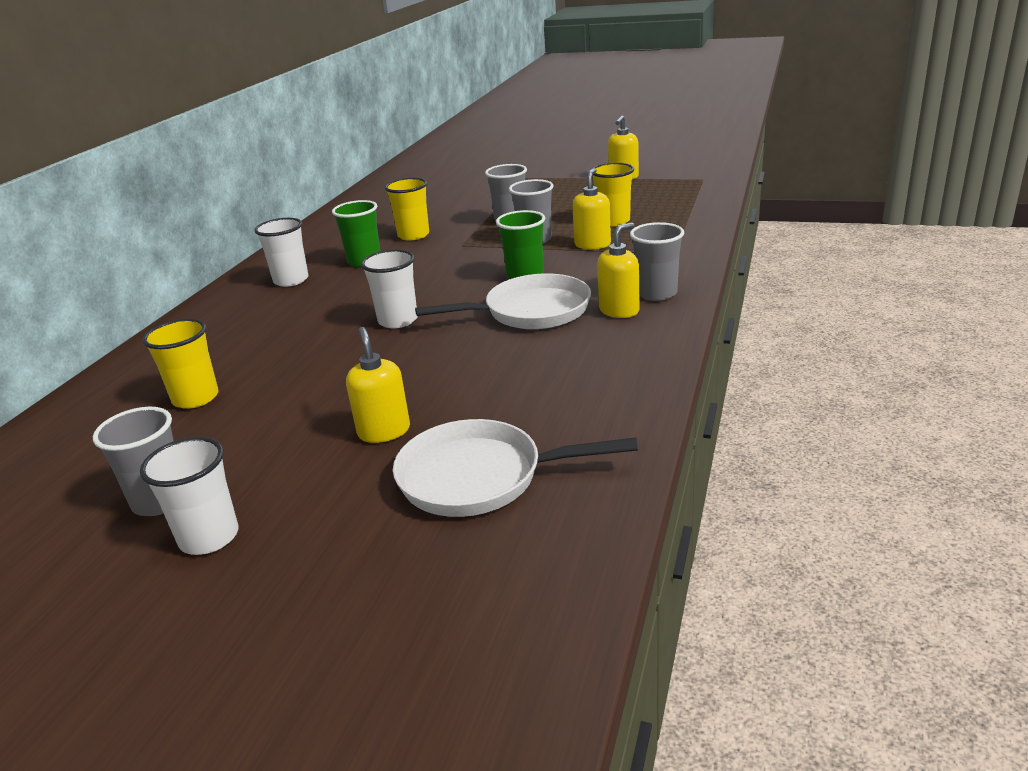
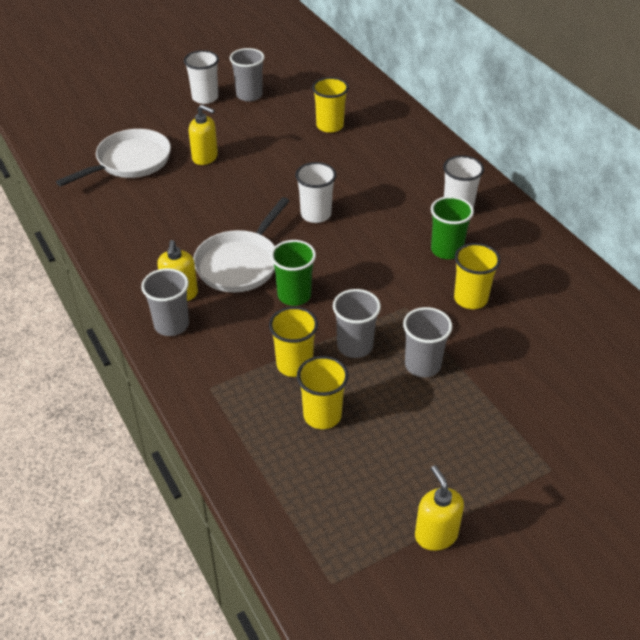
camera: 130 degrees right, 15 degrees up
yellow soap dispenser [572,168,611,250] -> yellow cup [269,307,318,377]

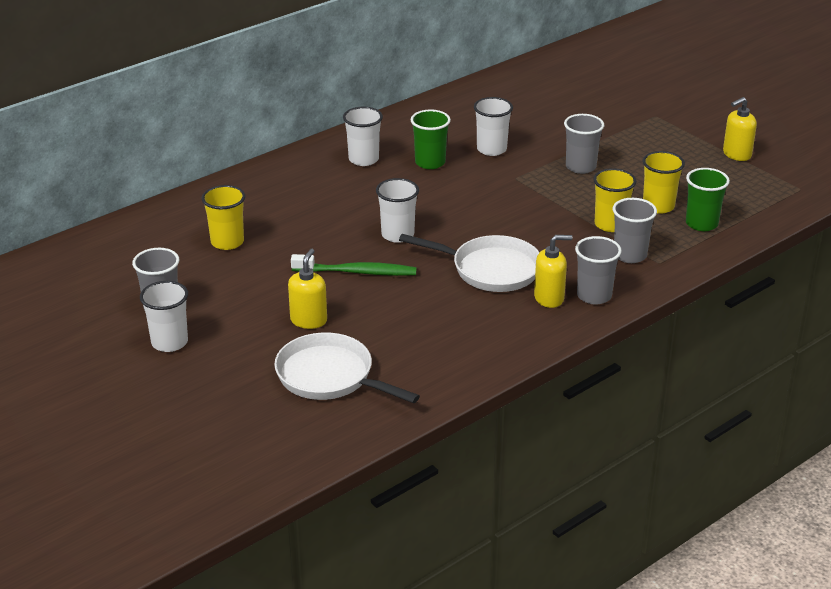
camera: 100 degrees left, 10 degrees down
green cup [271,240,316,306] -> green cup moved to [686,168,730,231]
grey cup [333,289,381,358] -> grey cup moved to [613,198,657,263]
yellow cup [454,243,501,309] -> white cup [474,97,513,156]
none -> green toothbrush [291,254,417,276]

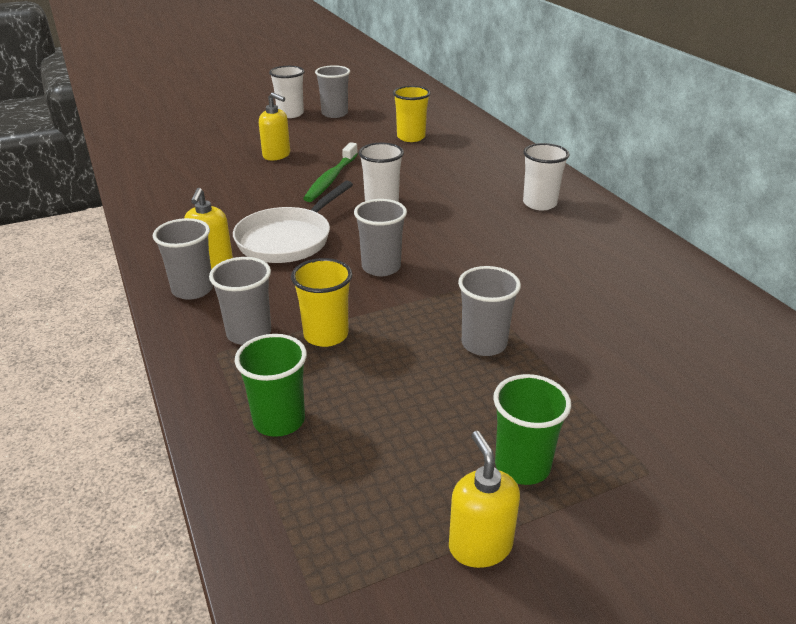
camera: 105 degrees right, 0 degrees up
white pan [274,333,420,403] -> none
green cup [411,109,451,169] -> green cup moved to [493,374,571,485]
white cup [474,97,513,156] -> none
yellow cup [643,151,685,214] -> none
none -> grey cup [354,199,407,276]

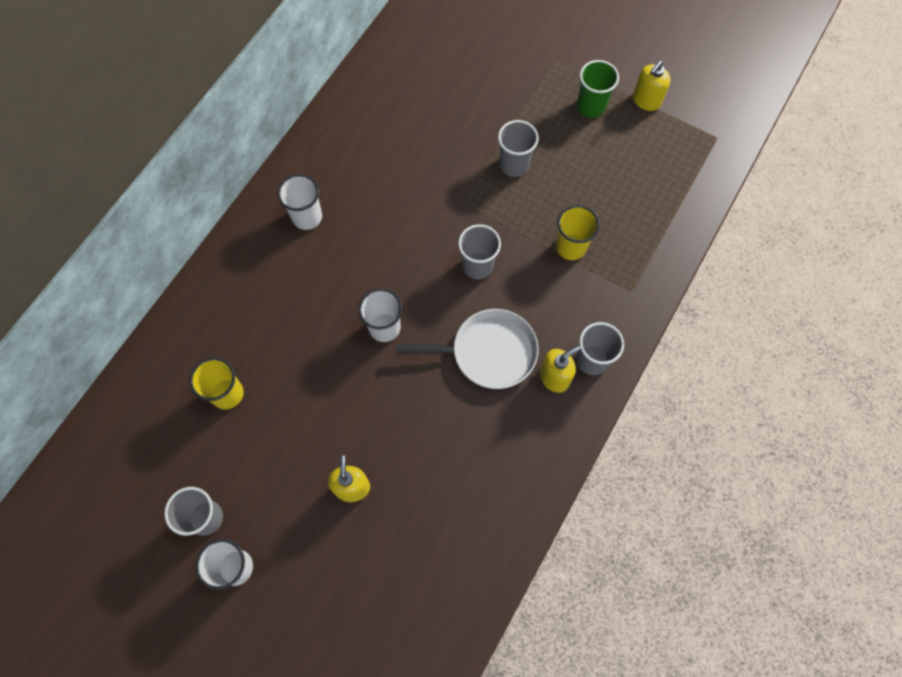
camera: 125 degrees left, 35 degrees up
grey cup [209,257,271,345] -> none
green cup [235,334,307,437] -> none
green toothbrush [303,142,358,202] -> none

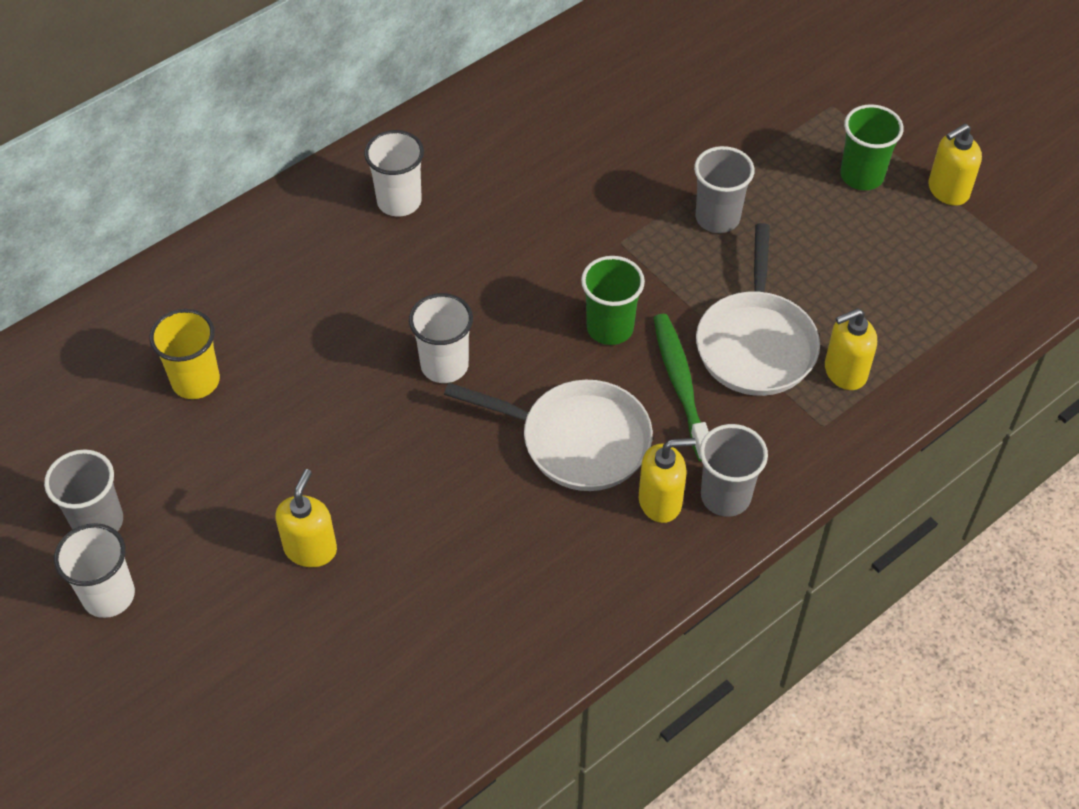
camera: 20 degrees right, 15 degrees down
grey cup [458,224,501,279] -> green cup [581,256,645,345]
yellow cup [556,205,600,260] -> white pan [696,223,820,396]
none -> green toothbrush [654,314,709,461]
none -> yellow soap dispenser [825,308,877,390]

